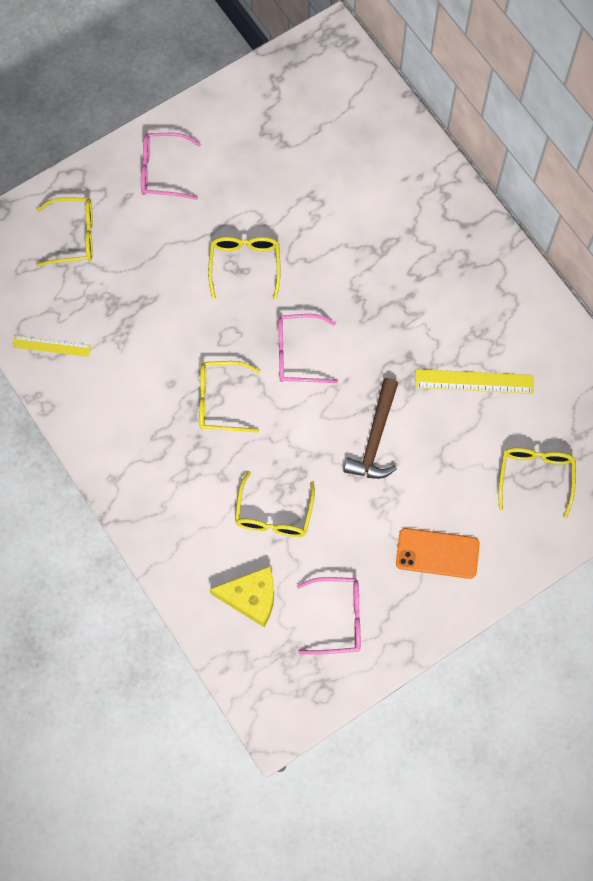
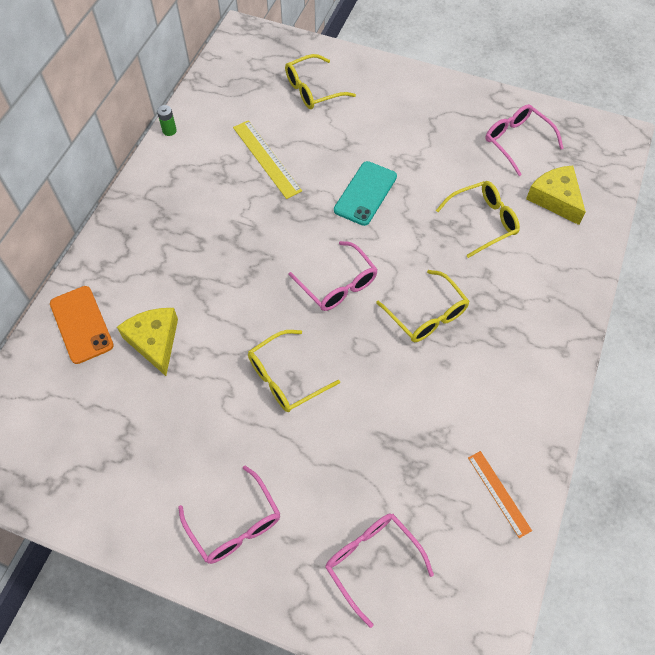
camera: 125 degrees left, 10 degrees down
yellow ruler [13,336,91,357] -> orange ruler [468,451,532,538]
yellow glasses [36,198,93,266] -> pink glasses [325,514,434,628]
brown hammer [343,378,398,479] -> turquoise phone [334,161,397,226]
orange phone [396,528,480,579] -> orange phone moved to [50,286,114,364]
none -> yellow cheese [117,308,178,376]
none -> green battery [157,105,177,136]

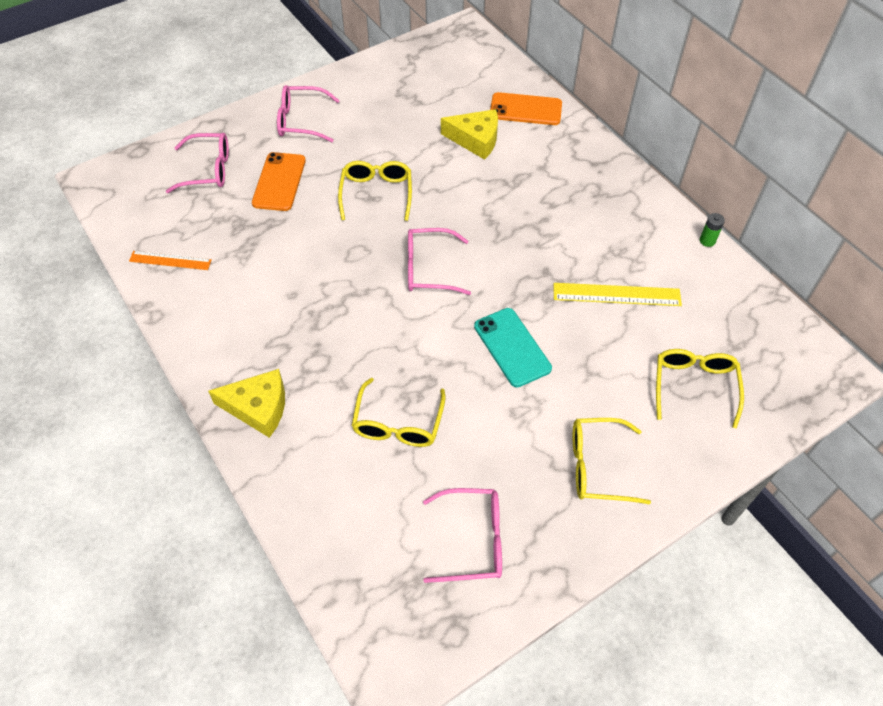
camera: 125 degrees right, 5 degrees down
yellow glasses [376,270,469,342] -> yellow glasses moved to [573,418,651,504]
yellow cheese [526,166,586,225] -> yellow cheese moved to [208,369,285,438]
none -> orange phone [252,152,306,211]

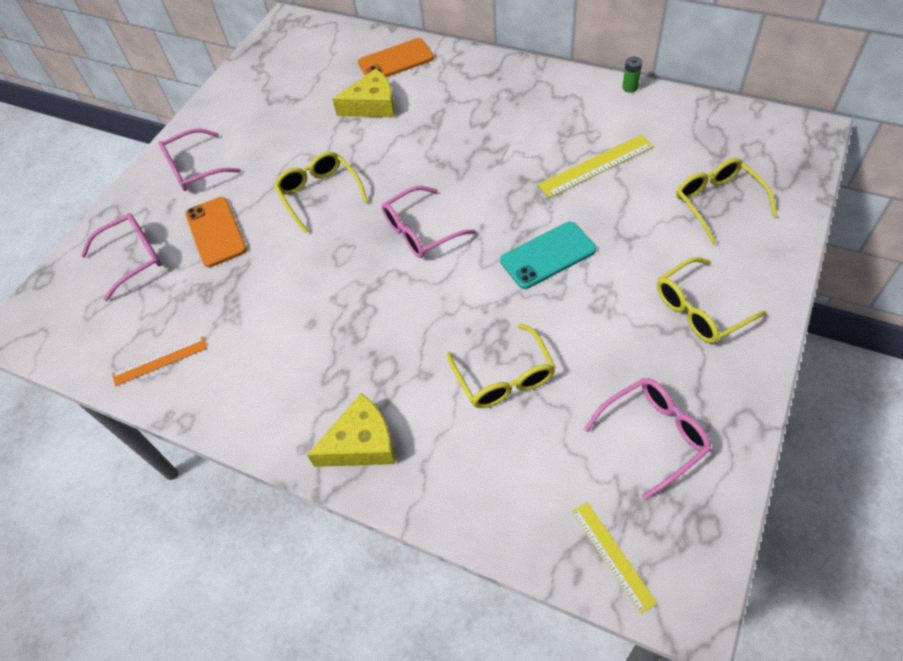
camera: 25 degrees left, 0 degrees up
turquoise phone [474,308,552,387] -> turquoise phone turned 60 degrees counterclockwise [500,222,596,289]
none -> yellow ruler [572,502,657,614]

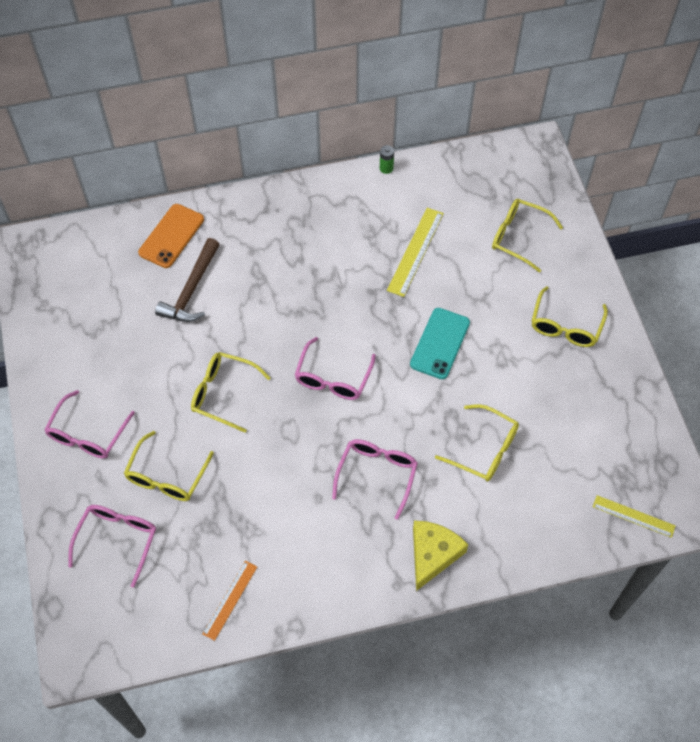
camera: 45 degrees left, 5 degrees up
orange phone [185,197,247,267] -> yellow glasses [124,431,214,501]
yellow cheese [332,69,395,117] -> brown hammer [155,238,220,322]
pink glasses [584,378,711,500] -> pink glasses moved to [332,439,418,520]

